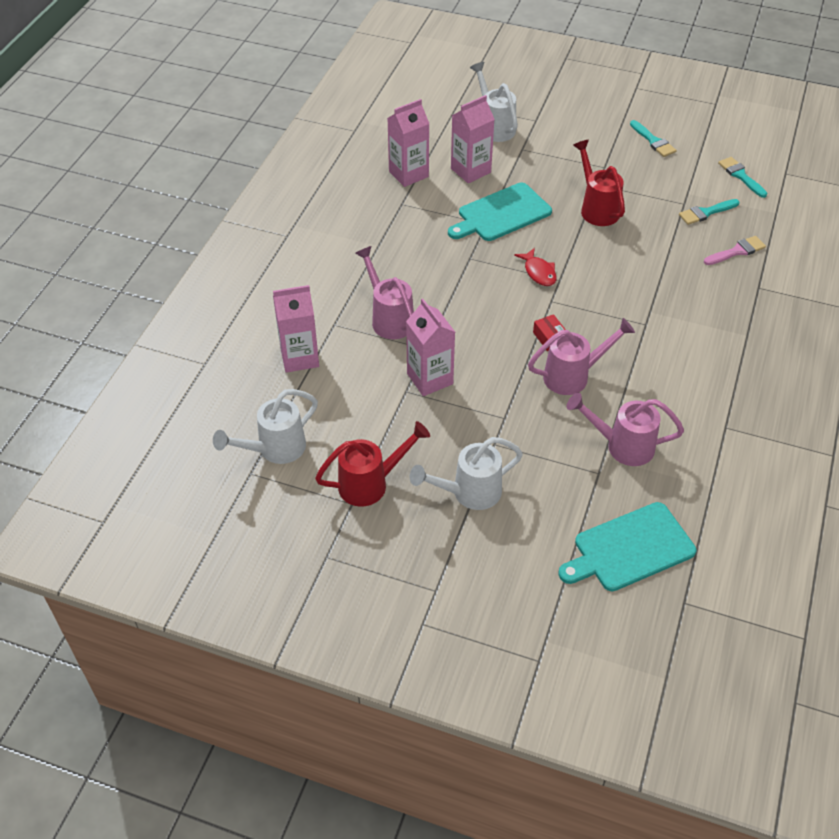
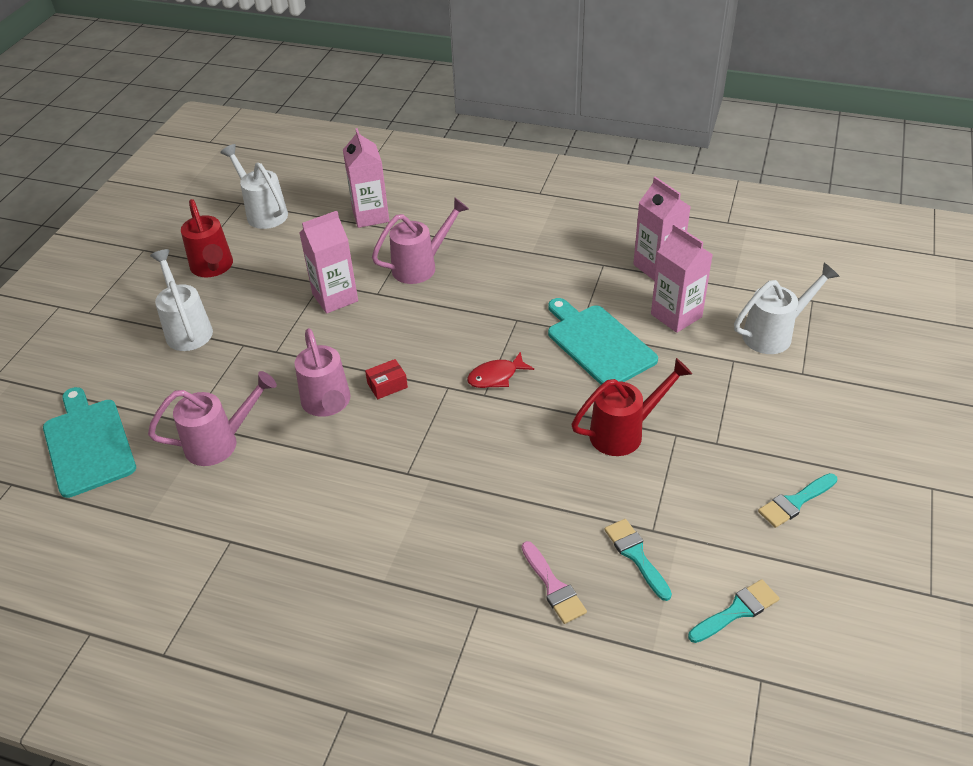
camera: 90 degrees right, 5 degrees down
pink watering can [567,393,684,466] -> pink watering can turned 60 degrees clockwise [148,371,277,466]

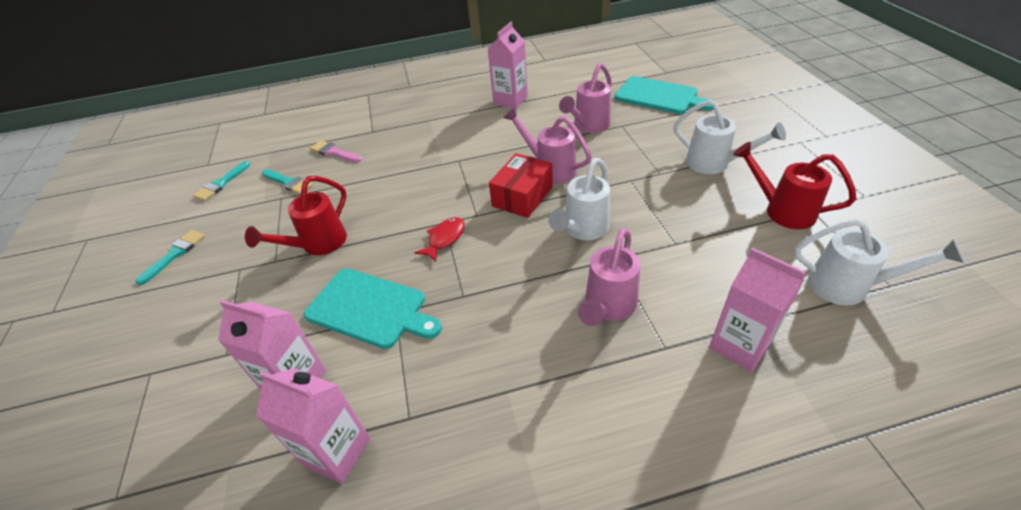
camera: 150 degrees right, 0 degrees up
pink carton [299,211,358,314] -> pink carton moved to [488,22,528,109]
red box [365,359,408,399] -> red box [489,153,553,218], size x1.89
white watering can [734,263,840,354] -> white watering can moved to [549,158,610,240]

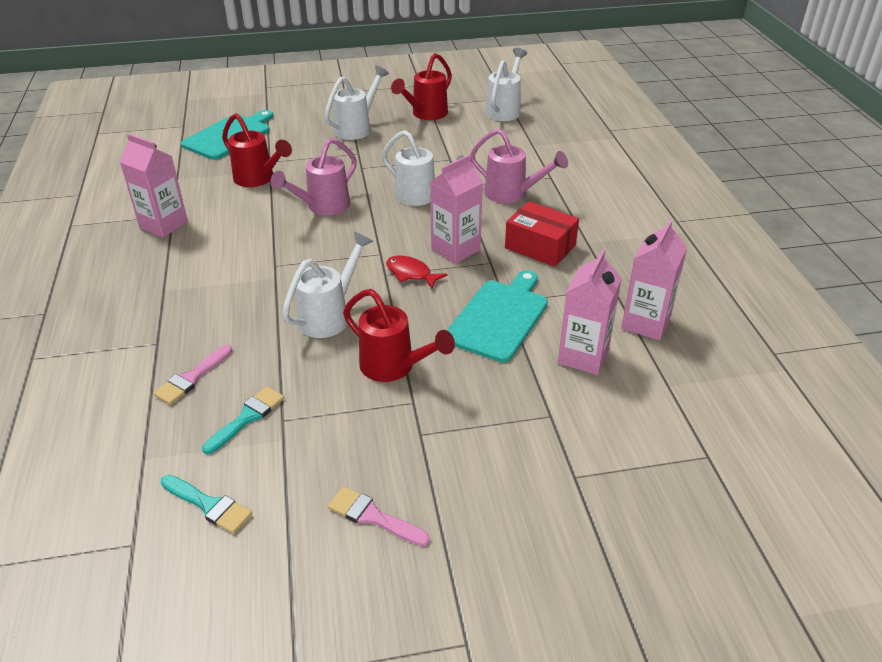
camera: 90 degrees left, 5 degrees down
turquoise brush [136,230,205,285] -> pink brush [328,486,430,546]
red box [489,153,553,218] -> red box moved to [505,201,579,267]
pink watering can [559,63,612,133] -> red watering can [222,113,292,187]
pink carton [709,248,806,372] -> pink carton moved to [430,154,483,264]
none -> white watering can [282,232,373,338]

